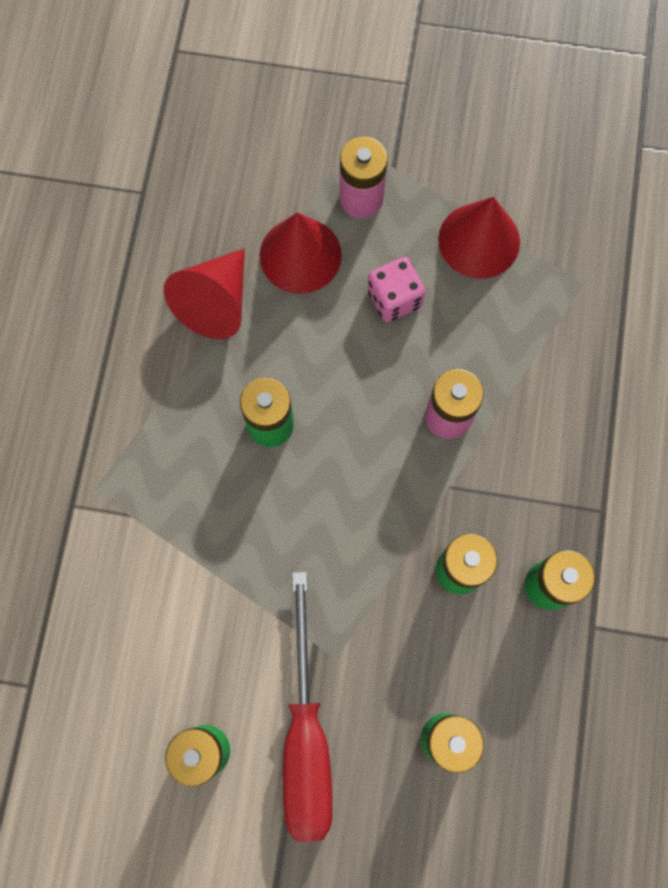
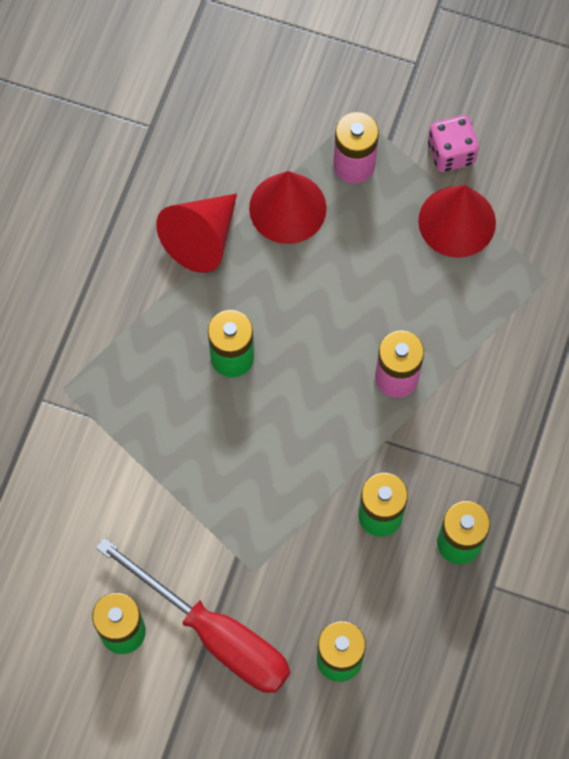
camera: 10 degrees right, 5 degrees down
red screwdriver [283,572,333,842] -> red screwdriver turned 60 degrees counterclockwise [96,537,290,693]
pink dice [367,257,425,322] -> pink dice moved to [428,115,479,172]

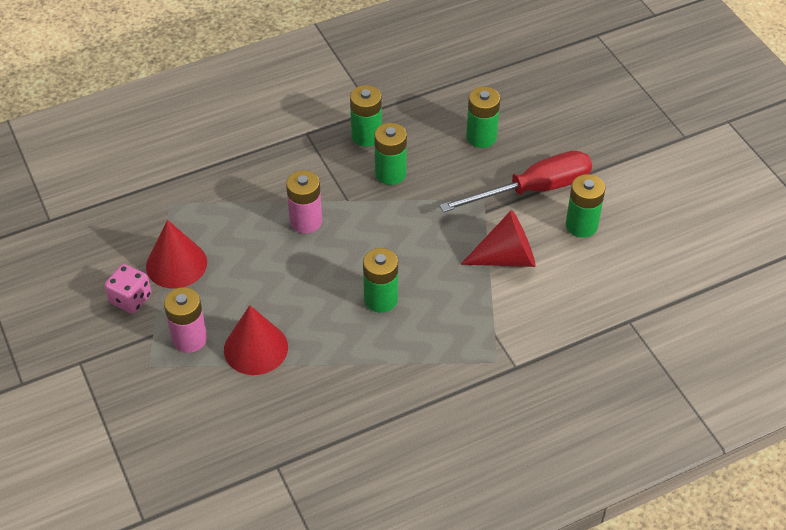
camera: 135 degrees left, 20 degrees down
red screwdriver [96,537,290,693] -> red screwdriver turned 75 degrees clockwise [439,151,592,212]
red cone [156,193,237,273] -> red cone moved to [460,210,535,267]

